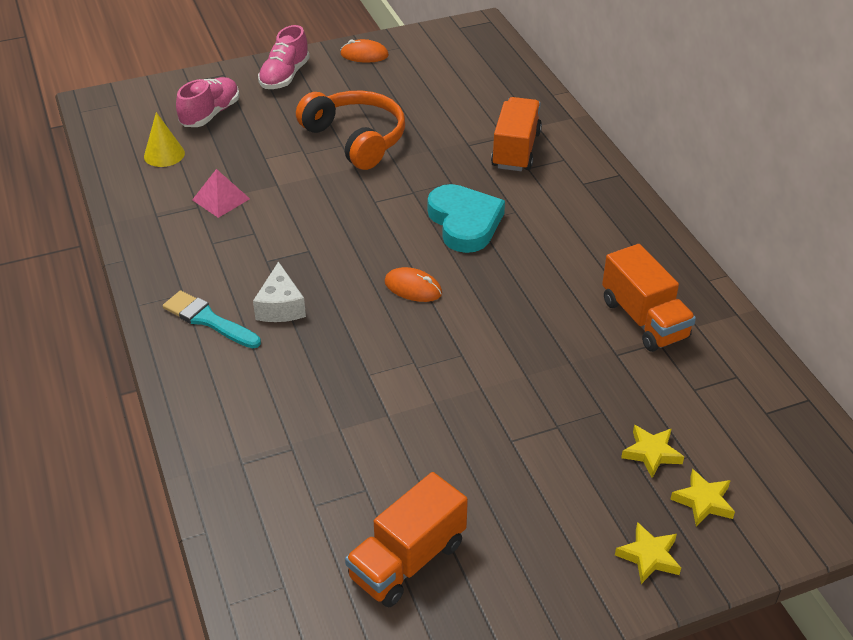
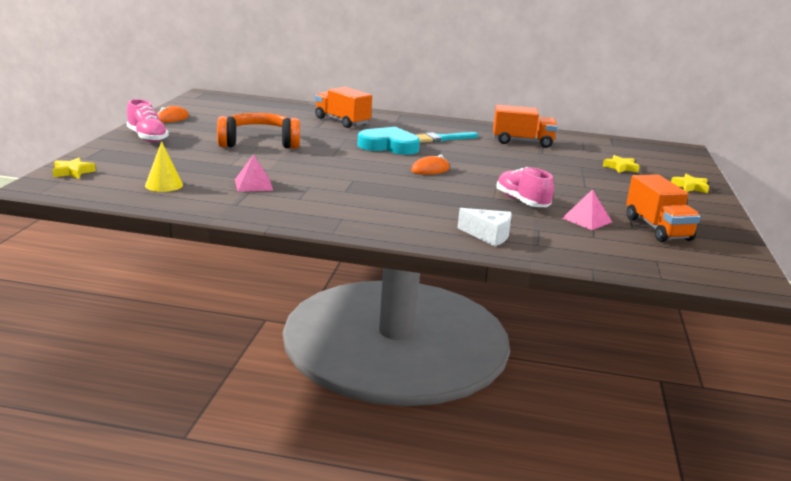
camera: 60 degrees left, 20 degrees down
turquoise brush [163,291,261,348] -> turquoise brush moved to [416,132,478,142]
pink shoe [176,77,239,127] -> pink shoe moved to [496,167,554,207]
white cheese [253,261,306,322] -> white cheese moved to [458,208,512,246]
yellow star [670,469,735,526] -> yellow star moved to [53,158,96,179]
none -> pink pyramid [562,189,612,230]

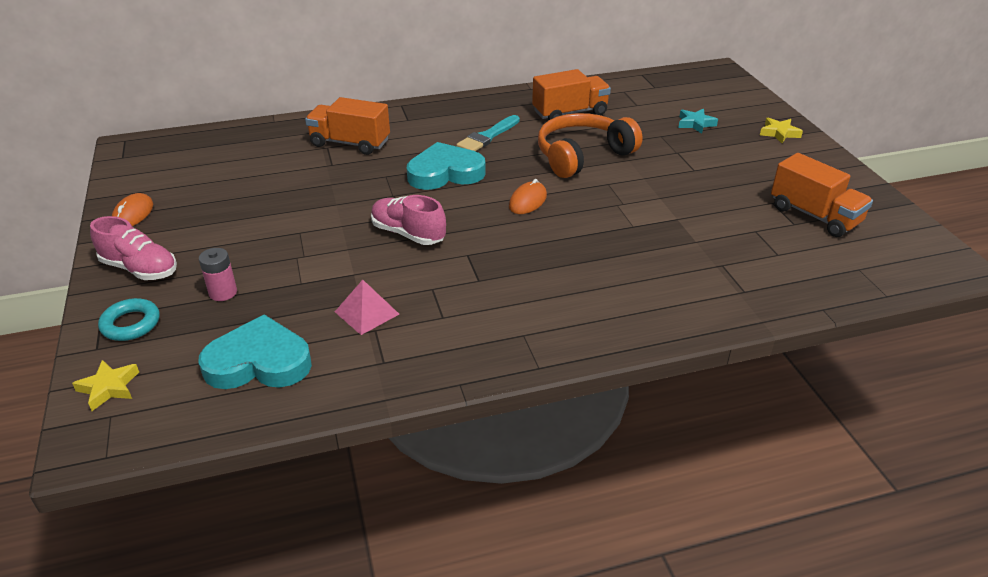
camera: 25 degrees left, 15 degrees up
yellow cone [145,141,183,192] -> turquoise heart [198,314,312,389]
orange headphones [217,113,300,149] -> orange headphones moved to [538,113,642,178]
white cheese [458,208,512,246] -> none
pink shoe [496,167,554,207] -> pink shoe moved to [371,195,446,245]
pink pyramid [562,189,612,230] -> none
yellow star [603,155,640,173] -> turquoise star [678,109,718,134]
none -> turquoise ring [98,298,159,341]
none -> pink battery [199,248,237,301]

